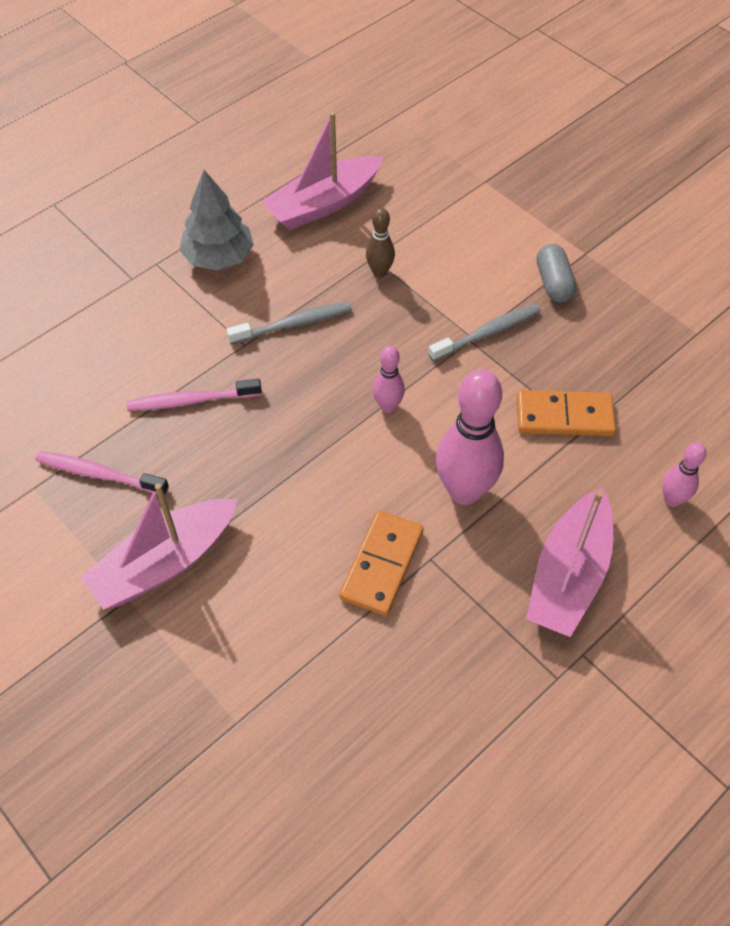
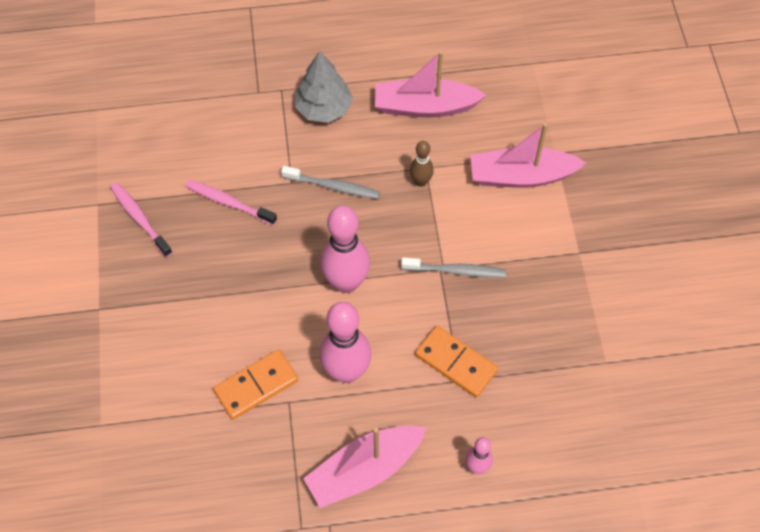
camera: 35 degrees right, 5 degrees up
pink boat [80,483,238,610] -> pink boat moved to [470,123,586,188]
pink bowling pin [373,346,405,413] -> pink bowling pin [321,205,370,293], size x1.95
grey capsule [537,244,577,303] -> none

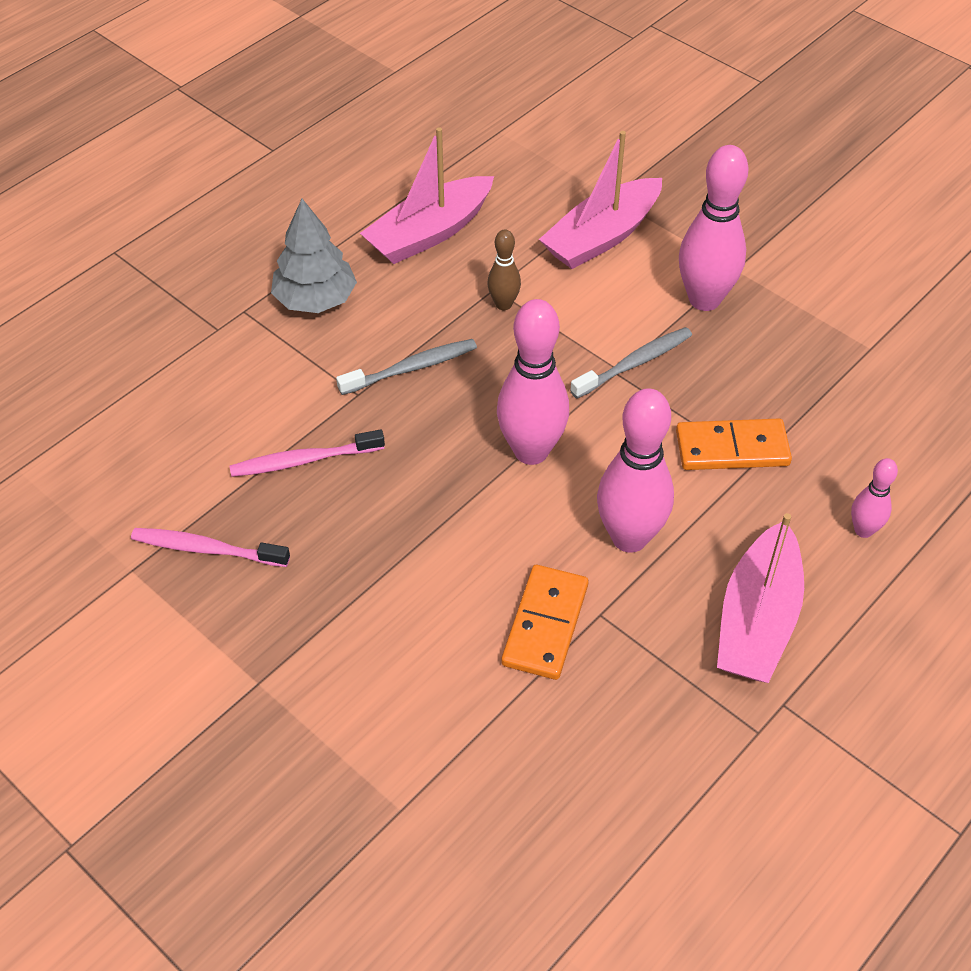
camera: 40 degrees left, 10 degrees down
none -> pink bowling pin [679,145,749,311]

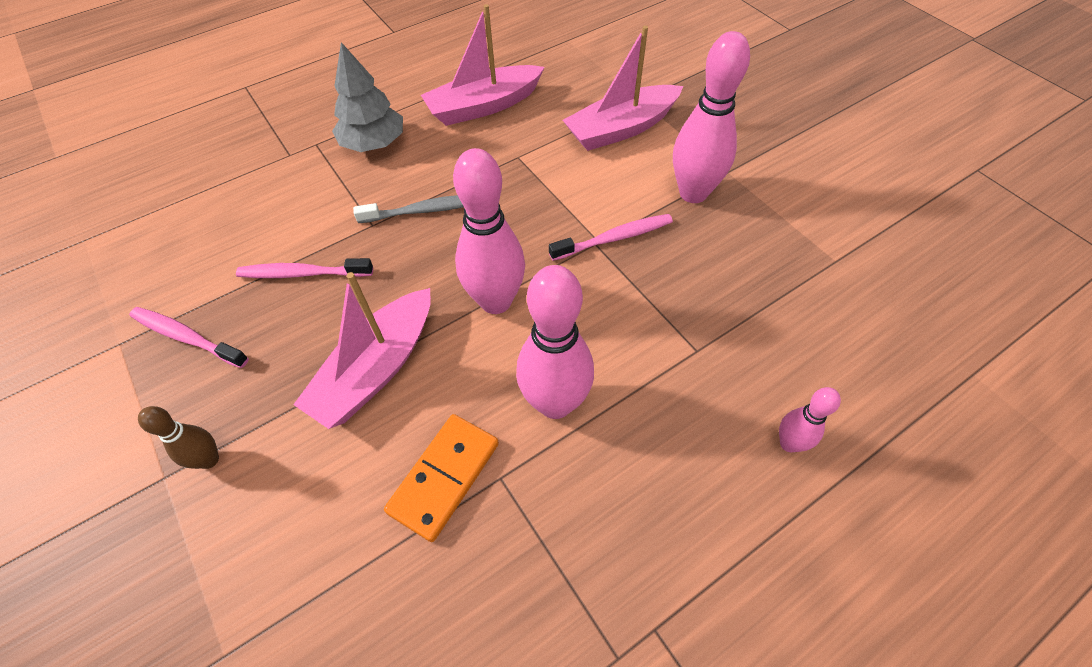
camera: 15 degrees right, 5 degrees up
brown bowling pin [487,230,521,310] -> brown bowling pin moved to [138,406,219,469]
grey toothbrush [570,327,692,398] -> pink toothbrush [549,214,673,261]
orange domino [676,418,792,470] -> none
pink boat [717,513,804,683] -> pink boat moved to [293,272,431,429]

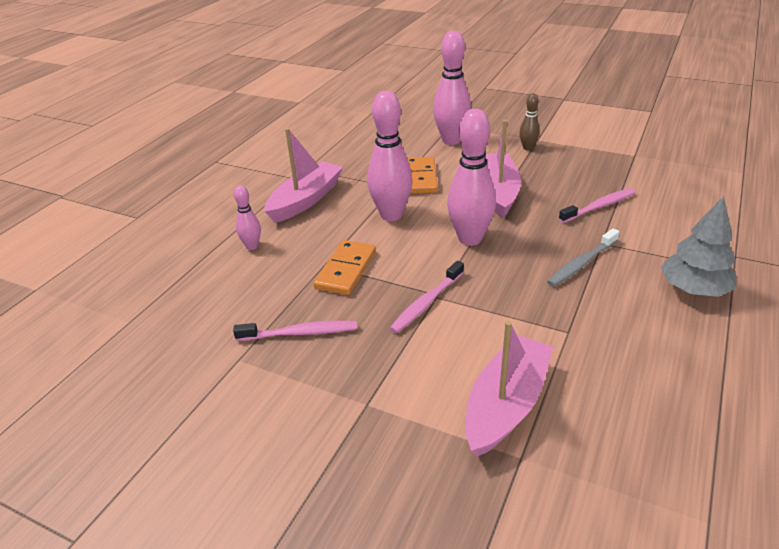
camera: 150 degrees right, 20 degrees down
pink toothbrush [129,307,249,368] -> pink toothbrush moved to [233,321,357,341]
pink boat [421,4,545,126] -> pink boat moved to [264,128,343,223]
pink bowling pin [673,31,750,203] -> pink bowling pin moved to [433,31,471,145]
none -> orange domino [314,240,376,295]

